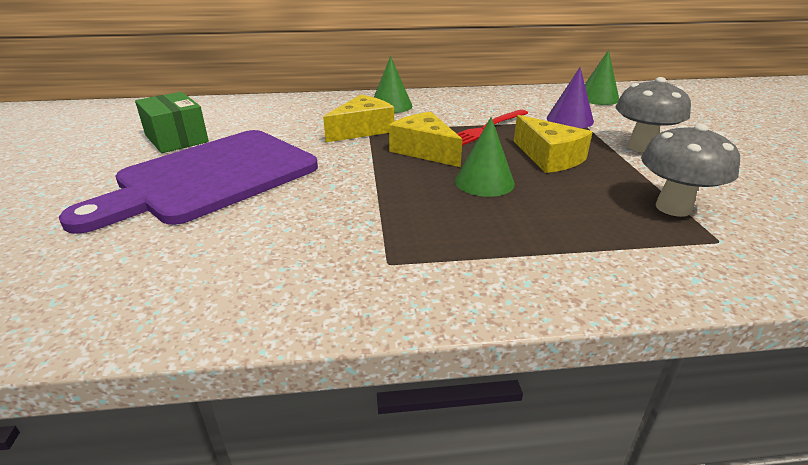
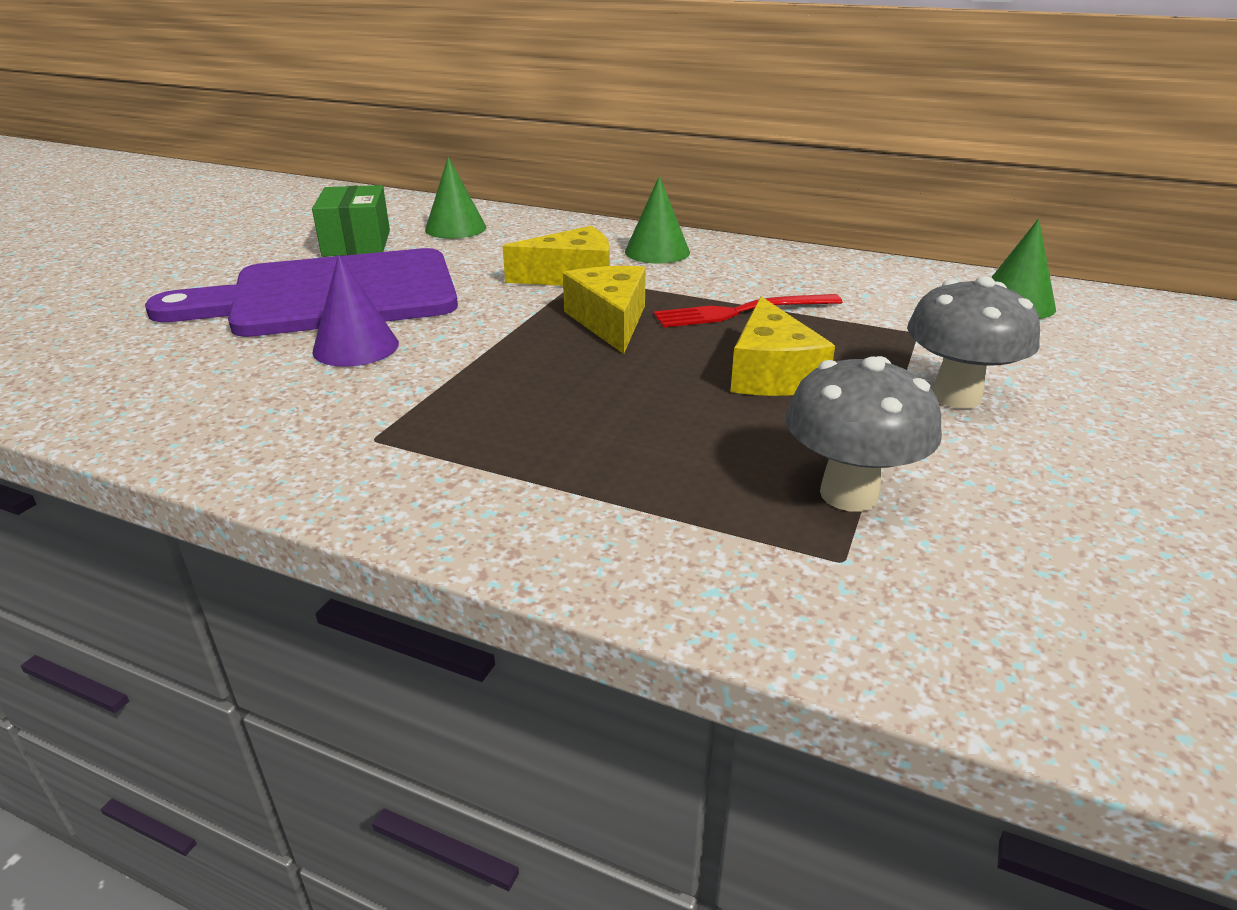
camera: 30 degrees right, 0 degrees up
green cone [455,117,515,197] -> green cone moved to [425,157,486,239]
purple cone [547,67,594,128] -> purple cone moved to [312,254,399,366]

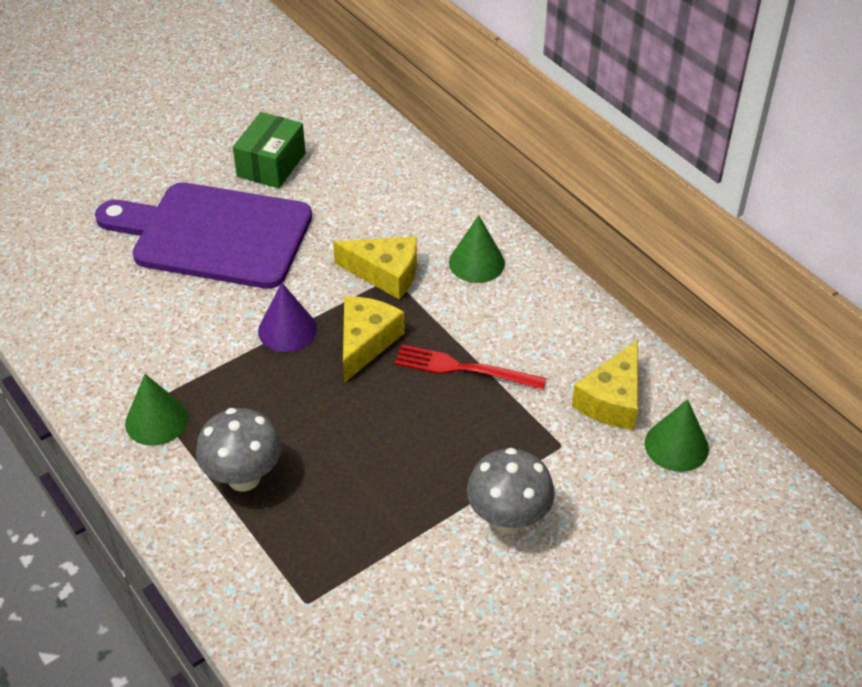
camera: 30 degrees right, 15 degrees up
purple cone [312,254,399,366] -> purple cone moved to [258,283,317,352]
green cone [425,157,486,239] -> green cone moved to [125,374,188,446]
yellow cheese [730,296,835,396] -> yellow cheese moved to [572,339,638,430]
grey mushroom [786,356,942,512] -> grey mushroom moved to [196,408,282,492]

